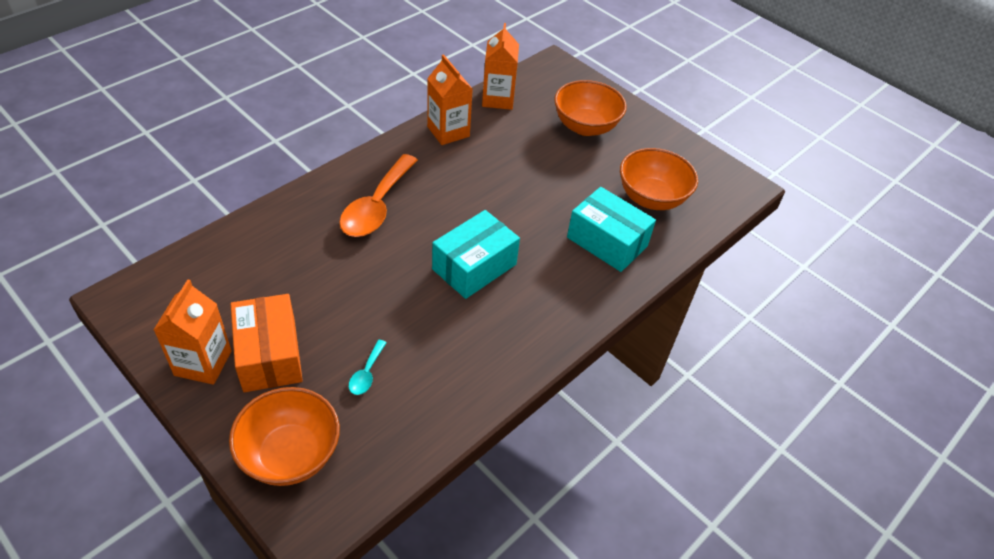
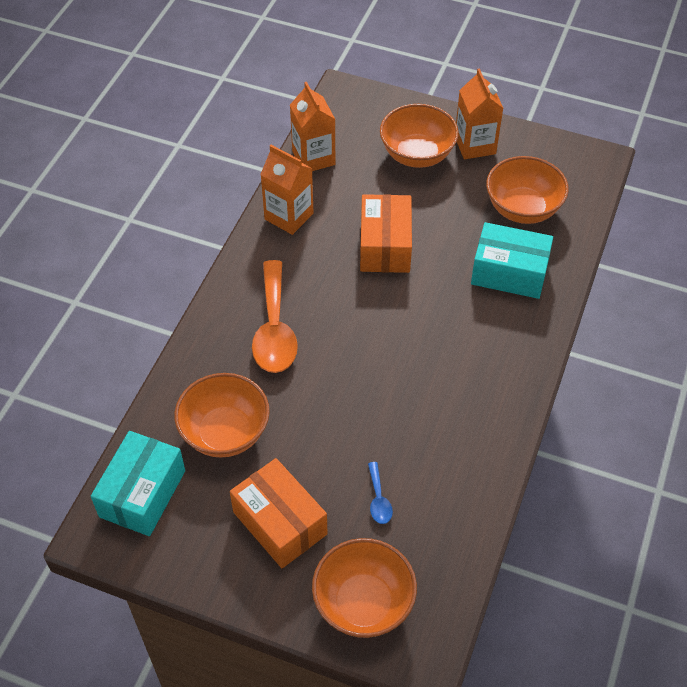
camera: 20 degrees left, 5 degrees up
orange carton [154,279,232,384] -> orange carton moved to [456,68,504,159]
turquoise spoon [349,340,387,395] -> blue spoon [368,462,393,524]
turquoise box [432,210,520,299] -> turquoise box moved to [91,431,185,536]
none -> orange bowl [174,373,270,457]
none -> orange box [360,194,412,273]

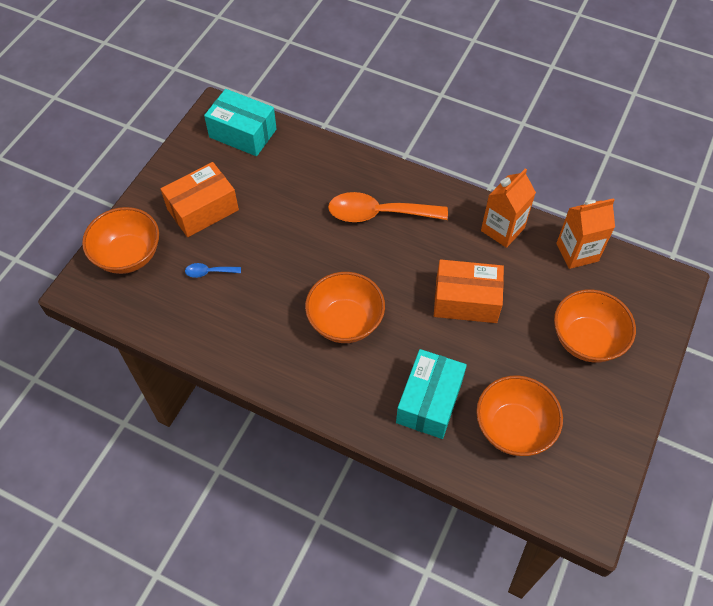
camera: 95 degrees right, 5 degrees up
orange bowl [174,373,270,457] -> orange bowl moved to [305,272,385,343]
orange carton [456,68,504,159] -> none

